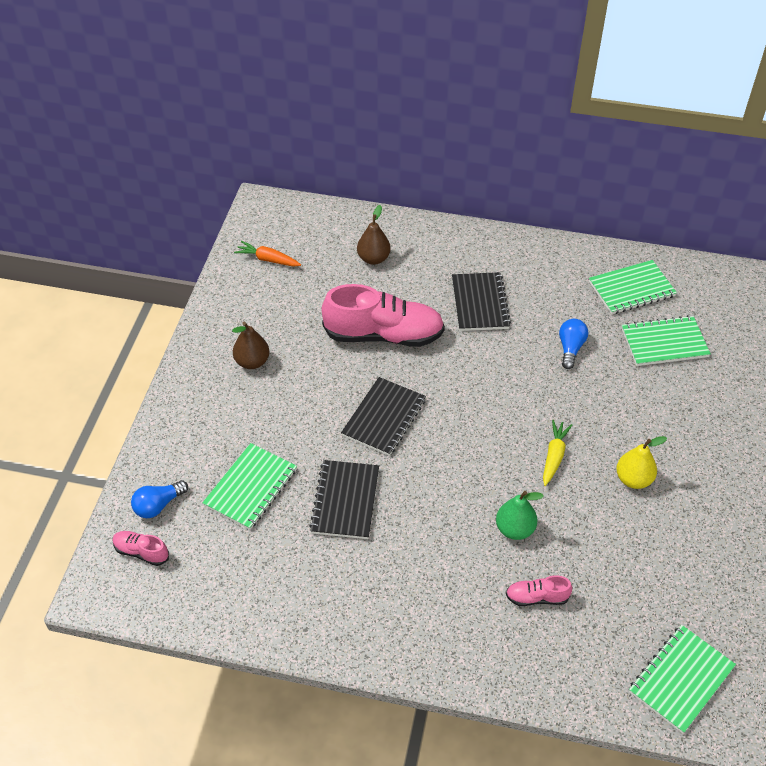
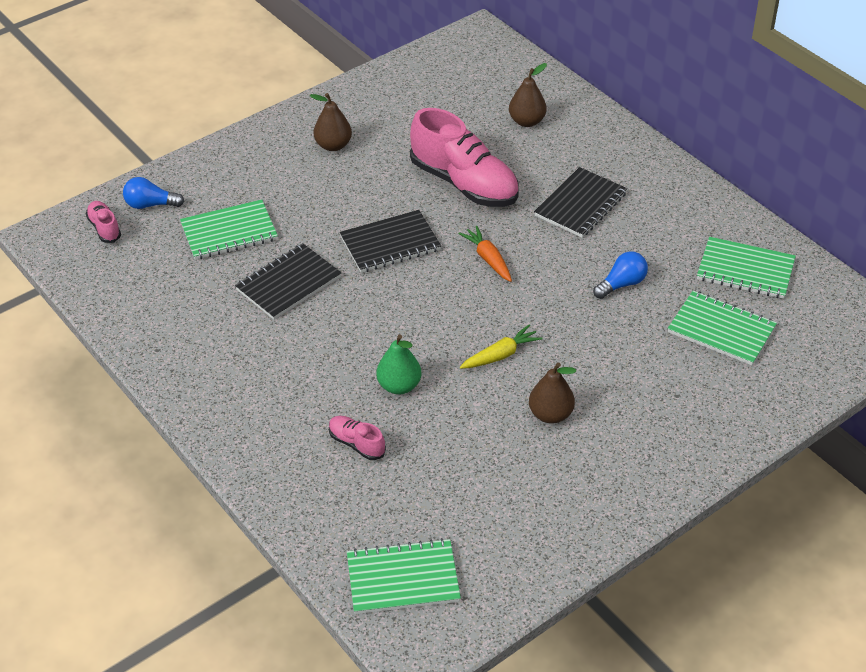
camera: 40 degrees right, 5 degrees down
orange carrot [234,241,301,267] -> orange carrot moved to [458,226,512,282]
yellow pear [616,436,667,489] -> brown pear [529,363,576,424]

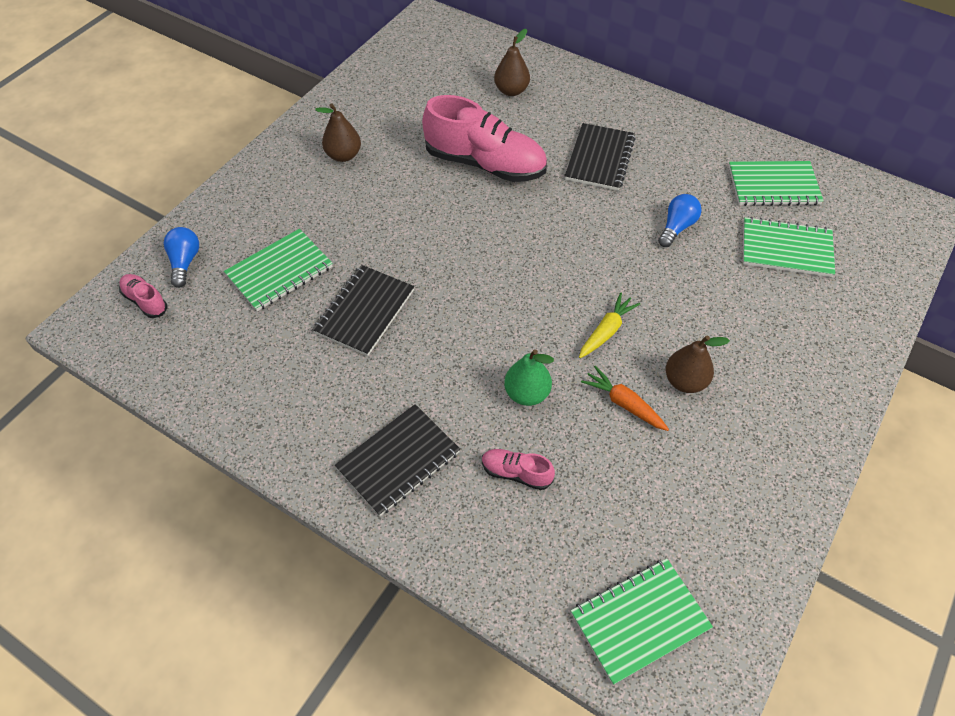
camera: 20 degrees left, 10 degrees up
blue light bulb [123,177,184,209] -> blue light bulb turned 105 degrees clockwise [164,227,199,288]
black notebook [340,210,441,273] -> black notebook moved to [335,404,460,516]
orange carrot [458,226,512,282] -> orange carrot moved to [581,366,669,431]

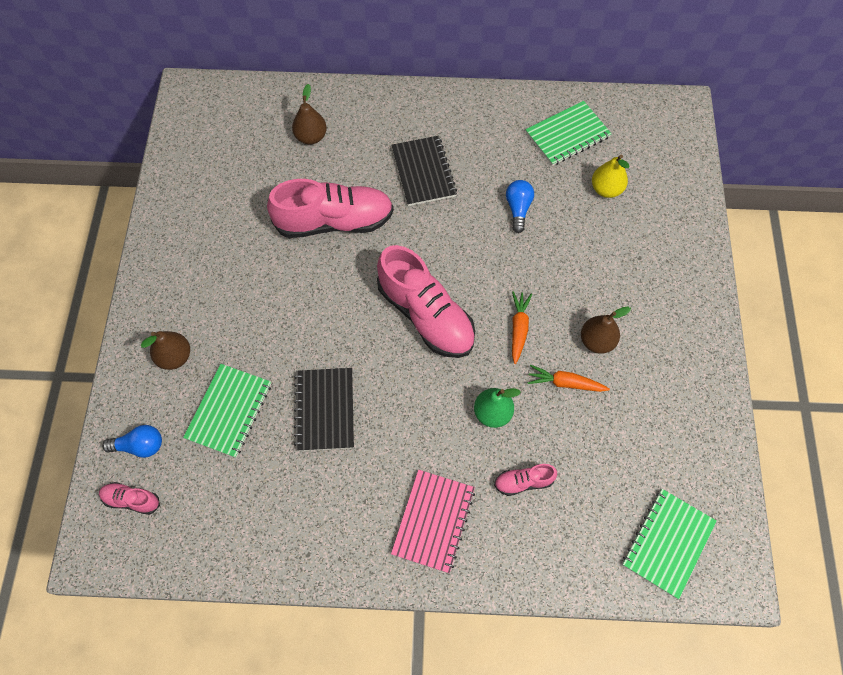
camera: 30 degrees left, 10 degrees up
blue light bulb [164,227,199,288] -> blue light bulb turned 120 degrees clockwise [102,425,162,458]
brown pear [315,103,361,162] -> brown pear moved to [141,331,190,370]
black notebook [335,404,460,516] -> pink notebook [391,470,475,573]
yellow carrot [579,292,640,358] -> orange carrot [512,291,532,364]
green notebook [743,217,835,277] -> yellow pear [592,155,630,198]
none -> pink shoe [377,245,475,358]

